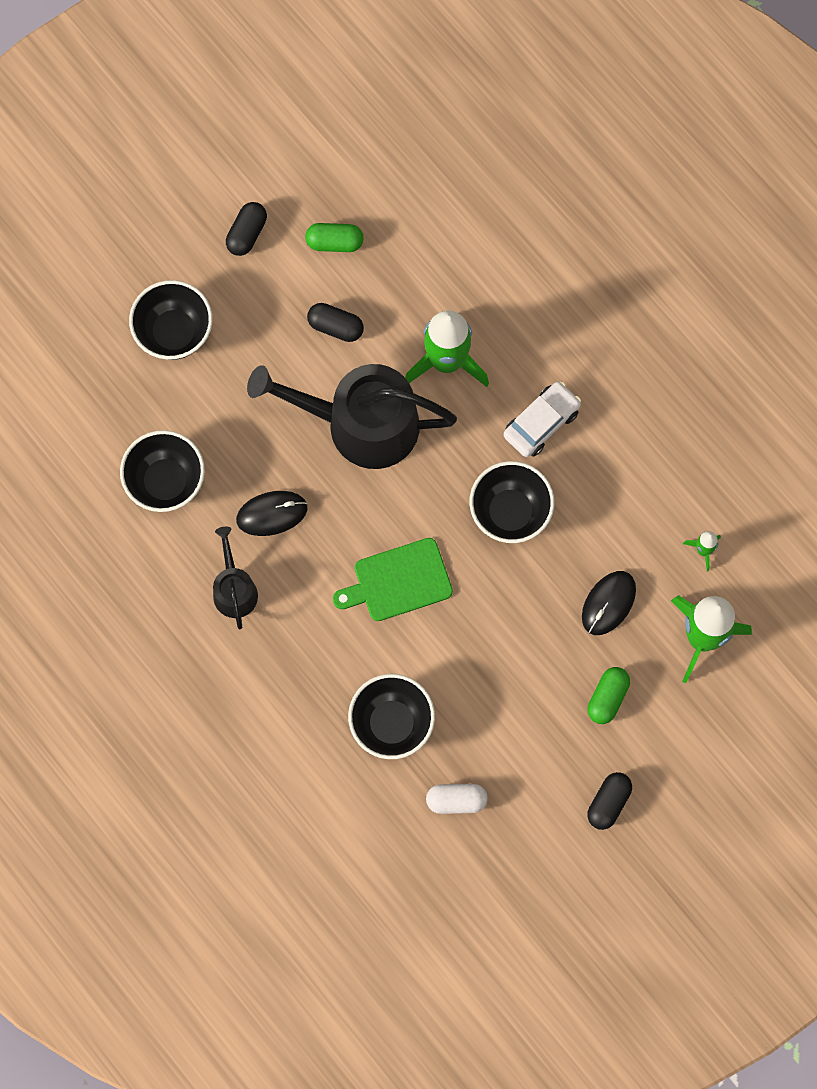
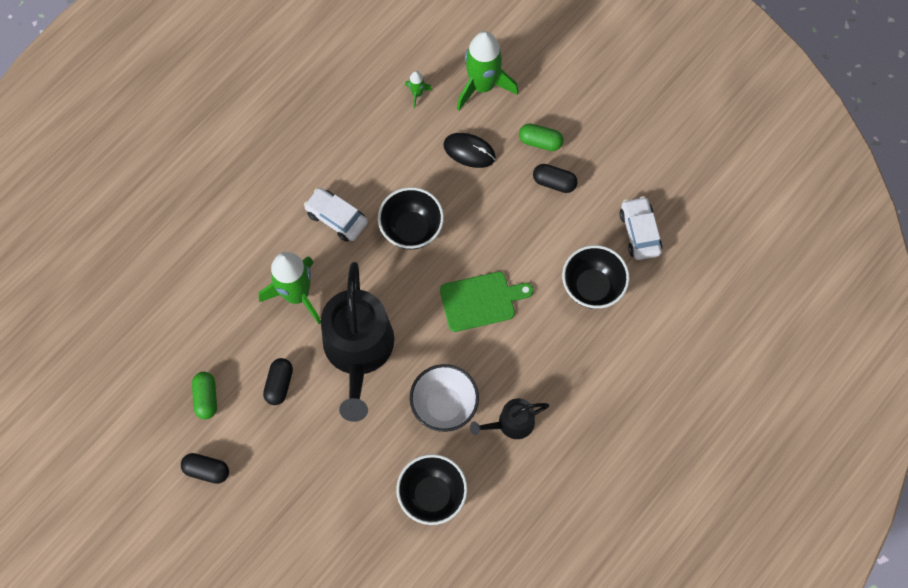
camera: 100 degrees left, 5 degrees down
black bowl [129,280,213,360] -> none
black mouse [236,491,308,536] -> white bowl [410,364,479,432]
green cutting board [333,538,453,621] -> green cutting board turned 75 degrees counterclockwise [440,272,534,332]
white capsule [426,784,488,814] -> white car [619,196,663,260]
black capsule [587,772,632,830] -> black capsule moved to [533,164,578,193]

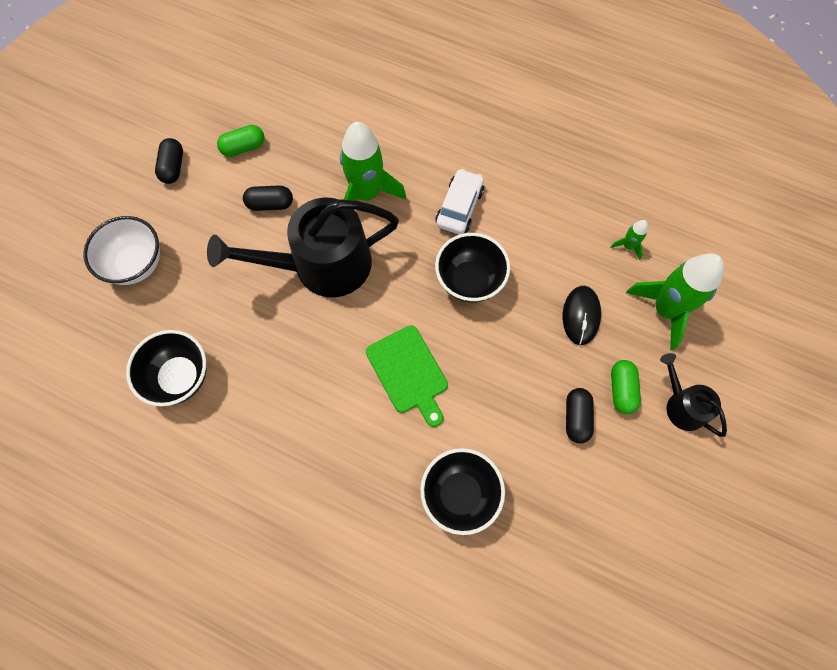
camera: 75 degrees right, 0 degrees up
white bowl [410,364,479,432] -> white bowl moved to [83,216,160,285]
black watering can [470,398,549,439] -> black watering can moved to [660,353,727,437]
white car [619,196,663,260] -> none

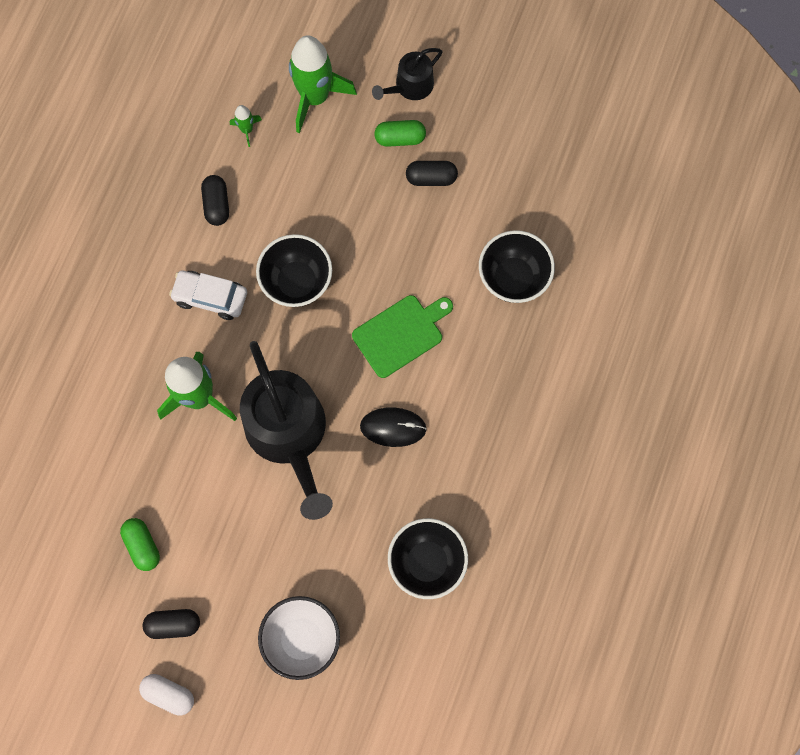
camera: 95 degrees left, 5 degrees up
black capsule [243,185,293,211] -> black capsule moved to [201,175,229,226]
black mouse [563,286,601,345] -> black mouse moved to [360,408,427,447]
none -> white capsule [139,674,194,716]

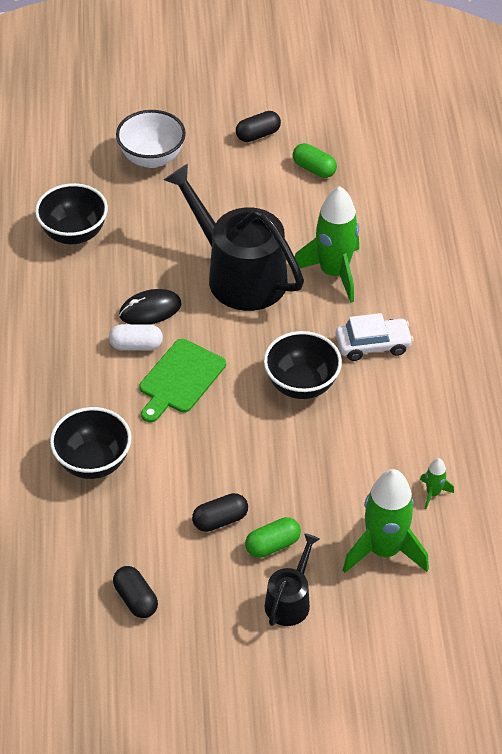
camera: 155 degrees right, 25 degrees down
white capsule [139,674,194,716] -> white capsule moved to [109,324,163,350]
black capsule [201,175,229,226] -> black capsule moved to [113,566,158,618]

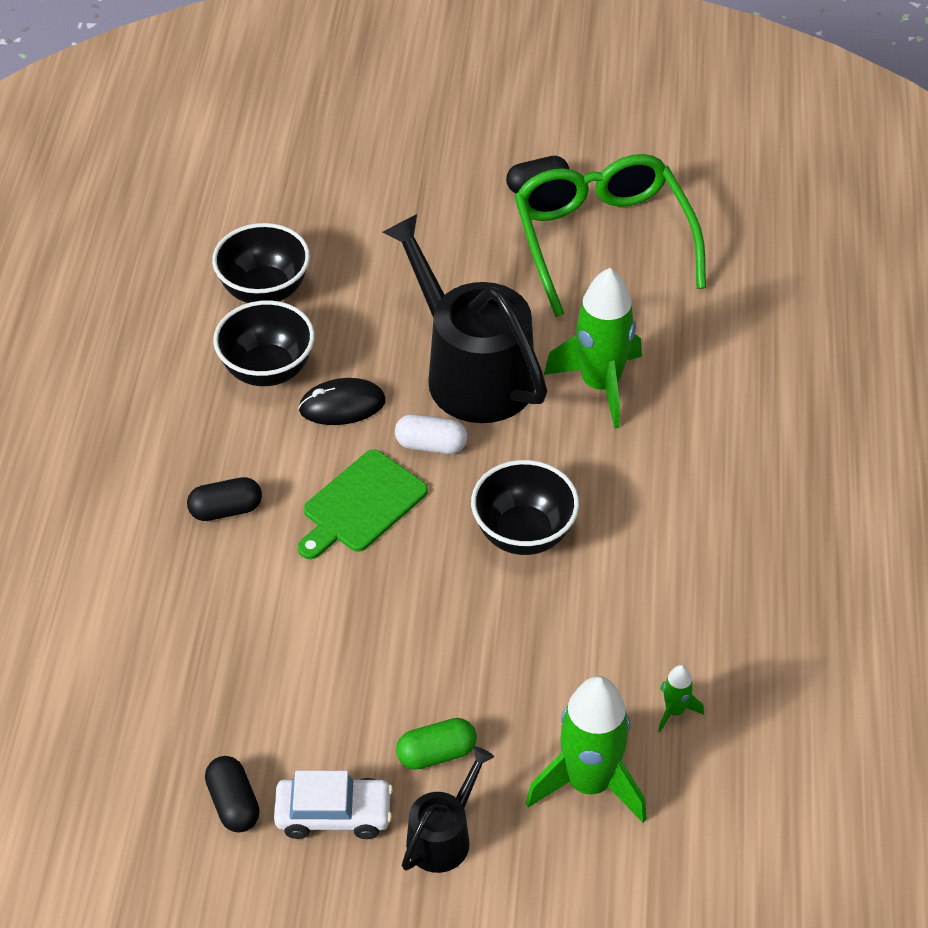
camera: 10 degrees right, 0 degrees up
black bowl [50,407,132,479] -> black bowl moved to [213,300,315,386]
white capsule [109,324,163,350] -> white capsule moved to [395,414,467,454]
white bowl [116,110,186,168] -> none
black capsule [192,493,248,532] -> black capsule moved to [187,477,262,521]
green capsule [293,143,337,178] -> green glasses [514,154,706,317]
white car [336,313,413,361] -> white car moved to [274,770,393,839]

